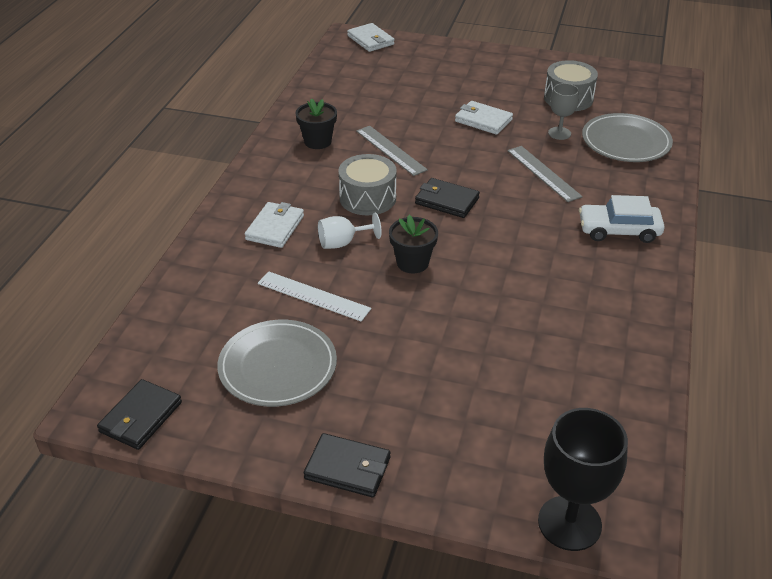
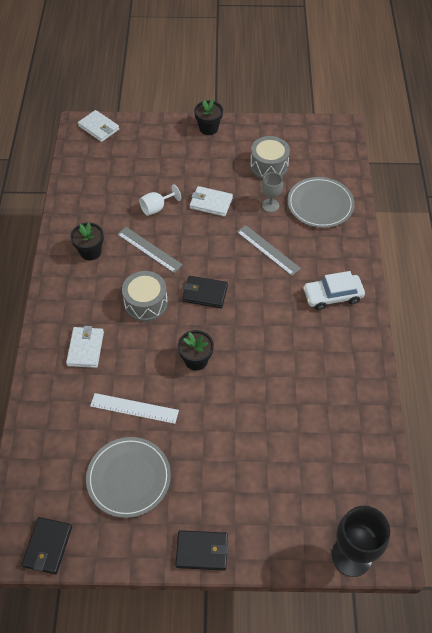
camera: 15 degrees left, 15 degrees up
white goblet [318,212,382,249] -> white goblet moved to [139,184,181,216]
none -> black flower pot [194,100,223,135]

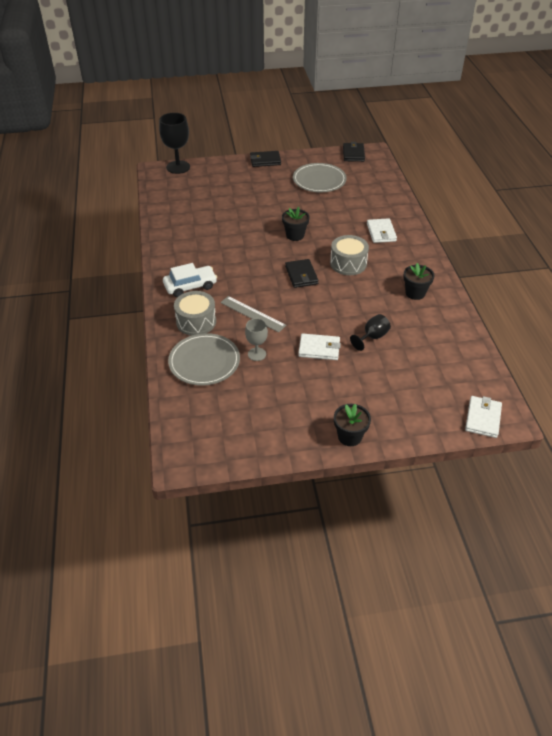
camera: 170 degrees right, 10 degrees down
white wallet [78,110,119,142] -> white wallet turned 75 degrees clockwise [465,396,502,438]
white ruler [90,393,179,424] -> none
grey ruler [117,227,183,273] -> none
white goblet [139,184,181,216] -> black goblet [350,314,391,351]
black wallet [182,276,228,308] -> black wallet turned 75 degrees clockwise [285,259,319,288]
grey drum [250,136,290,179] -> grey drum moved to [174,291,216,336]

